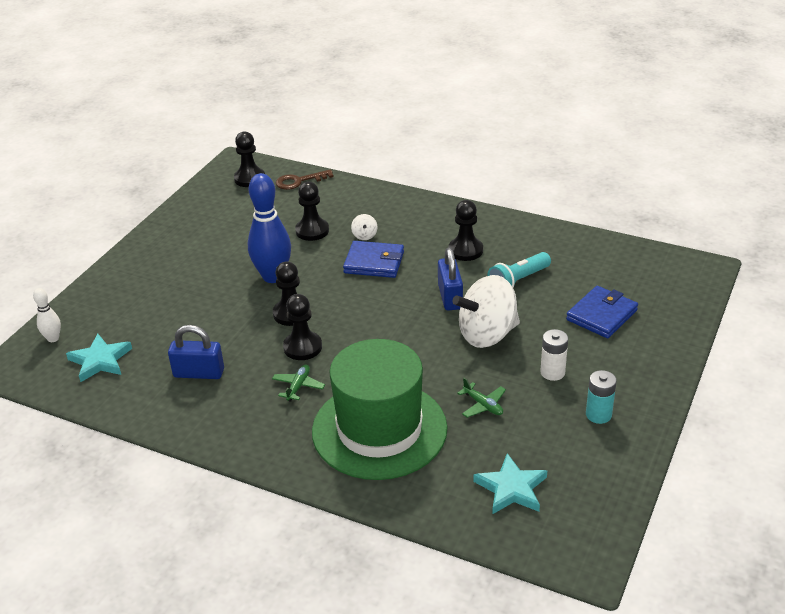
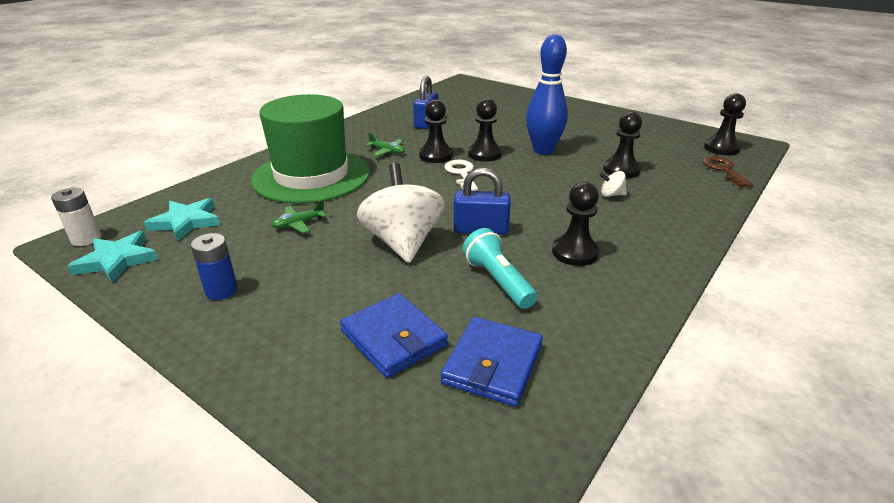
camera: 100 degrees right, 5 degrees down
white bowling pin [33,288,61,342] -> none
turquoise star [66,334,132,382] -> turquoise star moved to [68,231,159,283]
blue wallet [343,241,404,278] -> blue wallet moved to [441,317,543,407]
white battery [540,329,568,381] -> white battery moved to [51,188,101,246]
turquoise battery [586,370,617,424] -> blue battery [190,233,238,300]
none -> white key [444,160,478,191]

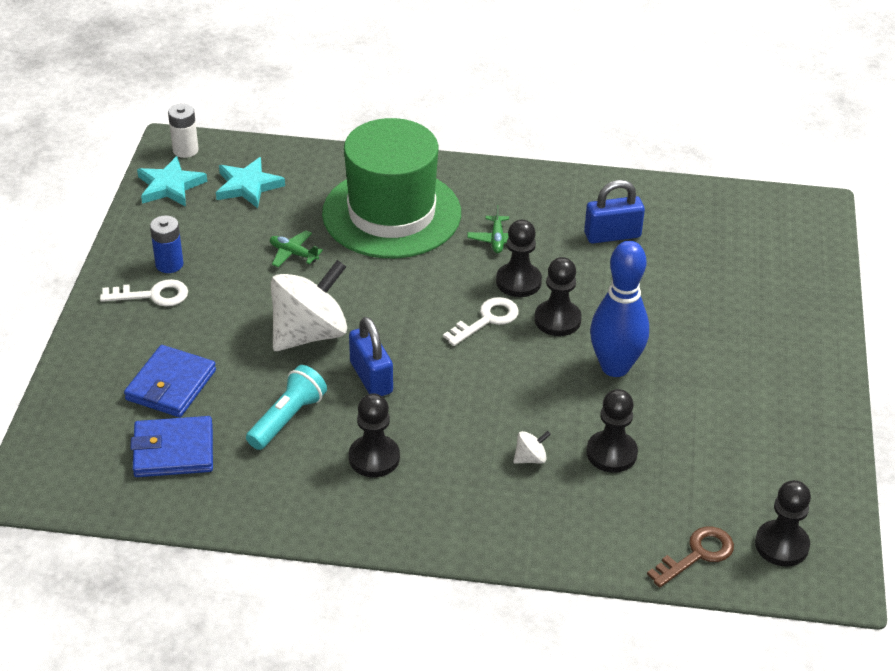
camera: 60 degrees right, 10 degrees up
white spinning top [599,171,627,197] -> white spinning top turned 90 degrees clockwise [513,431,551,464]
none -> white key [100,279,188,306]

